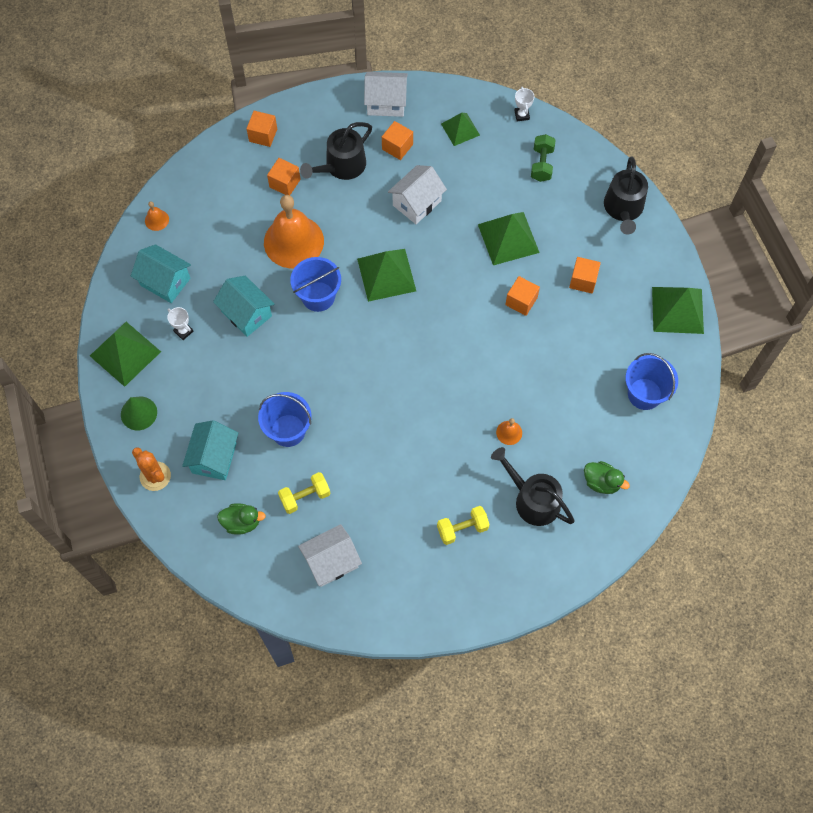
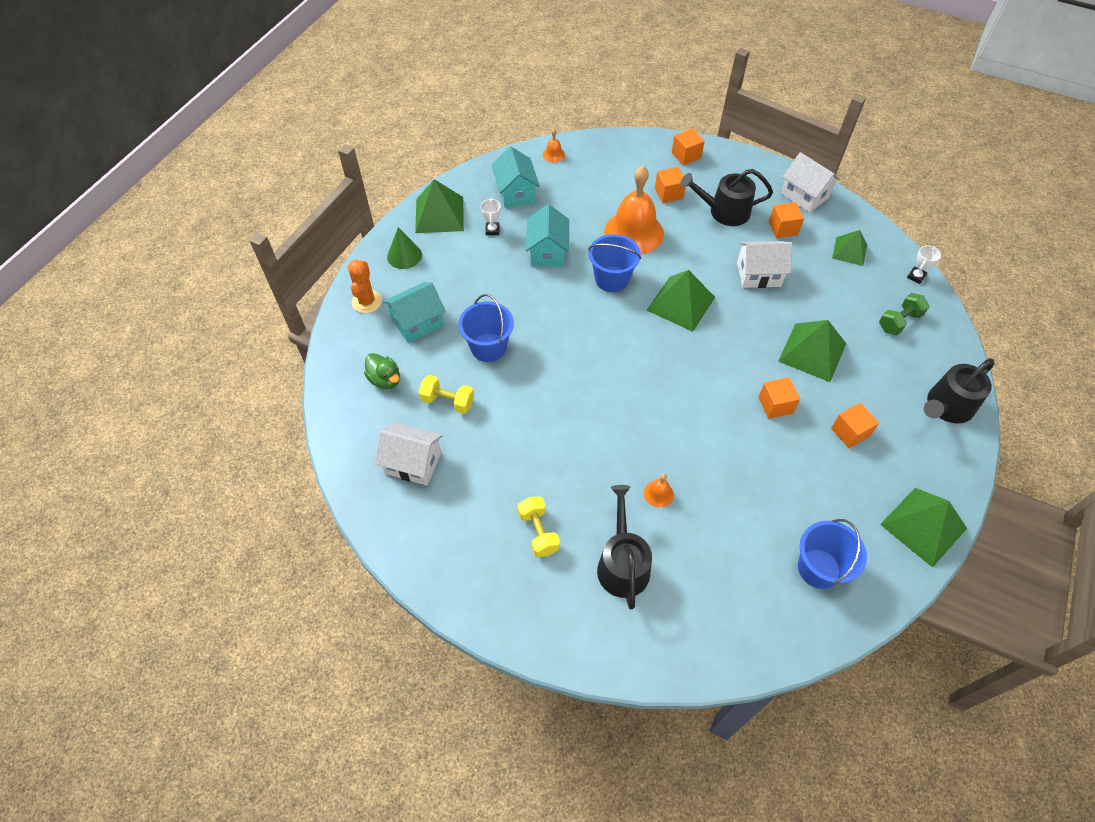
camera: 45 degrees right, 10 degrees down
yellow dumbbell [437,506,490,545] -> yellow dumbbell turned 45 degrees clockwise [518,496,560,557]
green duck [584,461,630,494] -> none

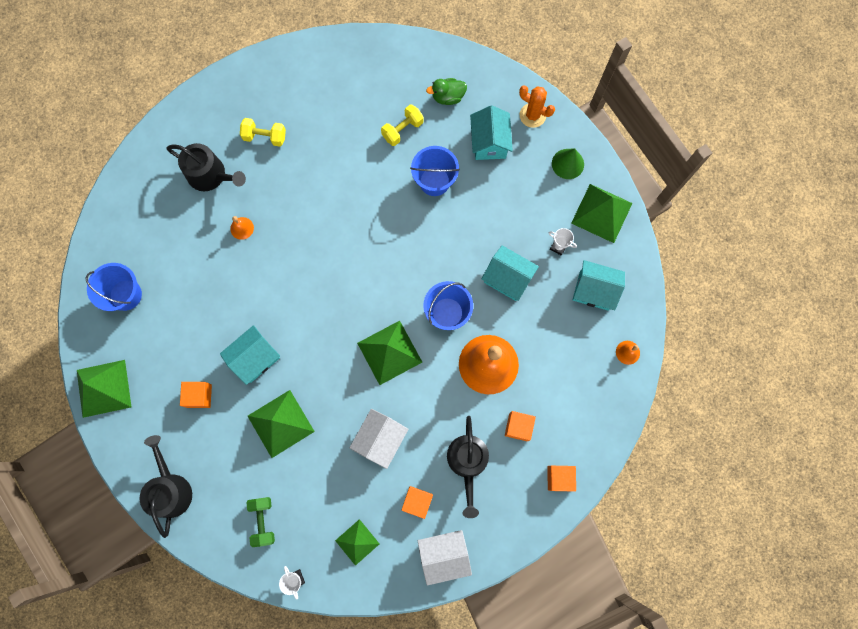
camera: 120 degrees right, 20 degrees up
white house [375,422,443,486] -> none
black watering can [680,169,773,226] -> black watering can turned 150 degrees clockwise [447,416,489,518]
orange cube [758,377,800,419] -> turquoise house [220,325,280,385]

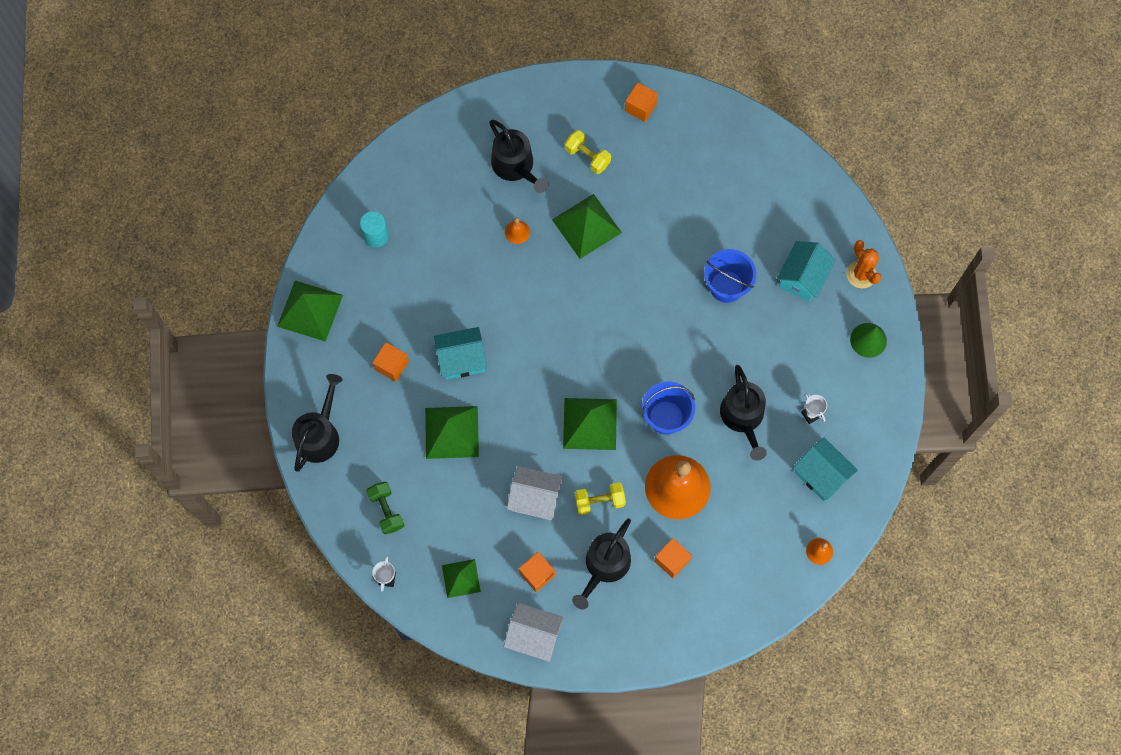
camera: 30 degrees right, 5 degrees down
blue bucket [85,263,142,311] -> turquoise cylinder [360,211,389,248]
green dumbbell [246,497,275,547] -> green dumbbell turned 45 degrees counterclockwise [366,481,405,534]
white house [349,409,408,469] -> white house turned 45 degrees clockwise [507,466,563,520]
yellow dumbbell [381,105,424,146] -> yellow dumbbell moved to [575,482,626,515]
green duck [426,78,467,105] -> none
turquoise house [482,245,539,301] -> black watering can [720,365,767,461]
orange cube [547,466,576,492] -> orange cube moved to [625,82,658,122]
green pyramid [571,184,632,243] -> green pyramid moved to [552,194,622,259]

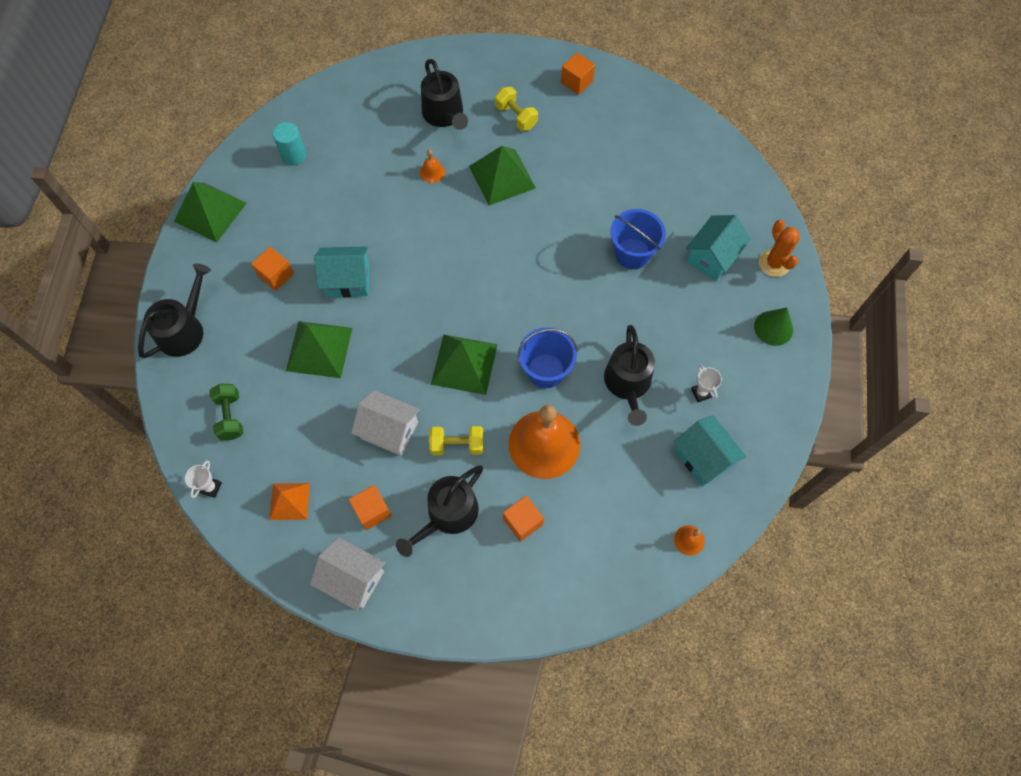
camera: 10 degrees right, 5 degrees down
green pyramid [442,559,481,598] -> orange pyramid [269,483,310,520]

